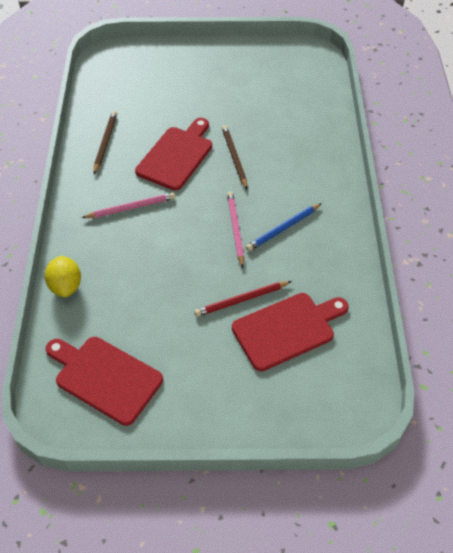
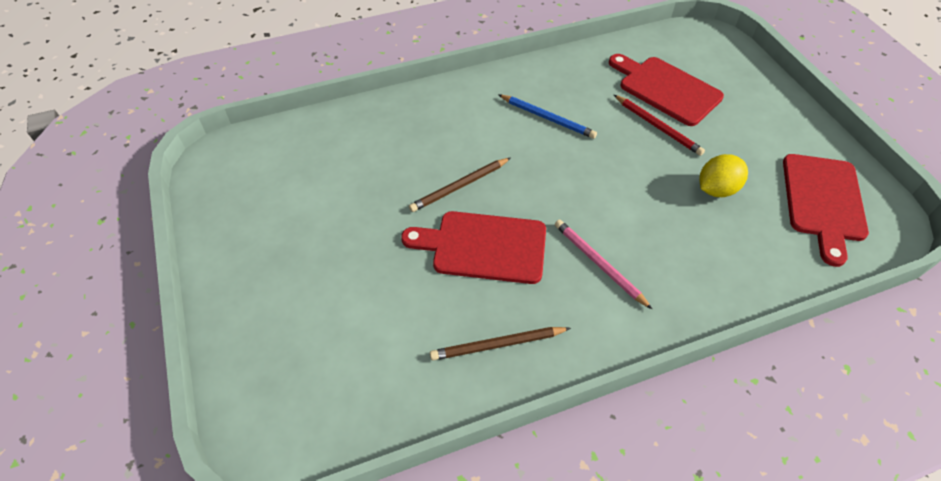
camera: 110 degrees left, 0 degrees up
yellow lemon [45,256,81,297] -> yellow lemon moved to [699,154,748,197]
pink pencil [227,191,244,268] -> none

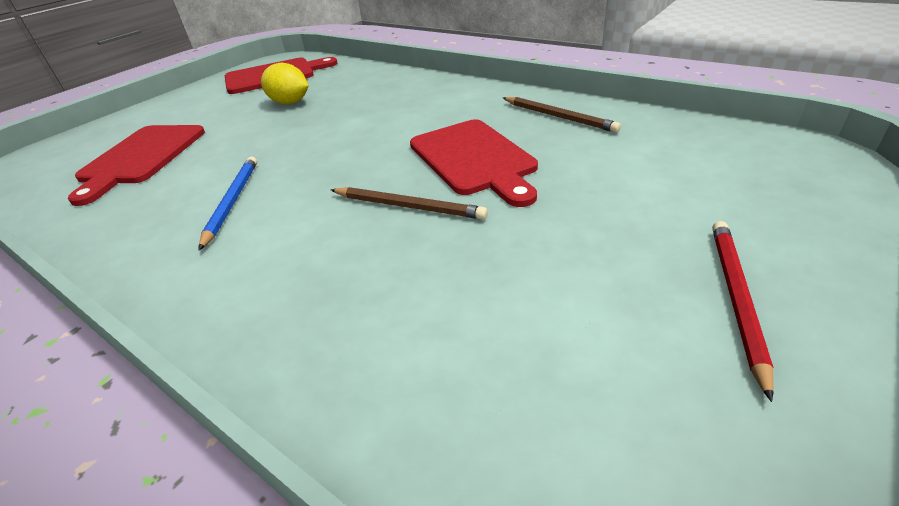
camera: 120 degrees left, 15 degrees down
pink pencil [555,220,652,309] -> none
red pencil [614,95,705,156] -> red pencil moved to [712,221,774,402]

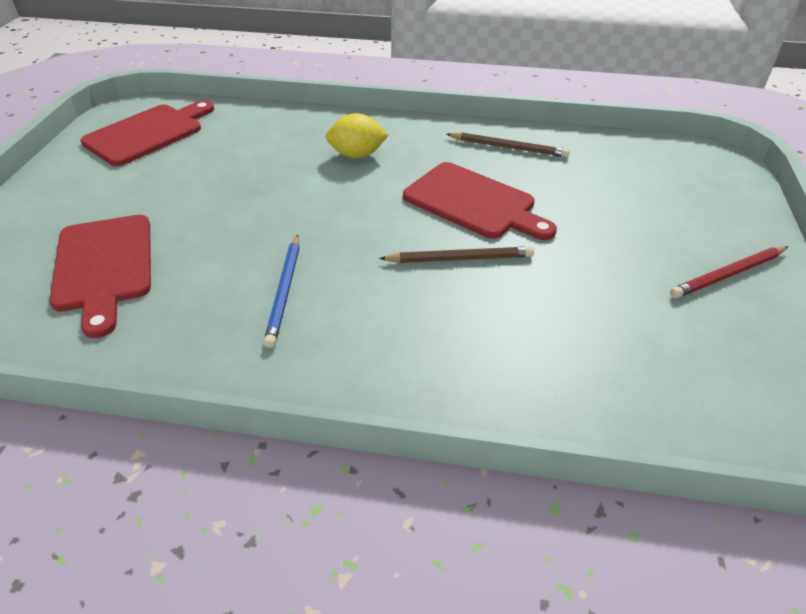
camera: 30 degrees left, 5 degrees up
blue pencil [199,156,257,250] -> blue pencil turned 150 degrees counterclockwise [264,234,300,348]
yellow lemon [261,63,308,104] -> yellow lemon moved to [326,113,388,158]
red pencil [712,221,774,402] -> red pencil turned 105 degrees counterclockwise [670,246,789,298]

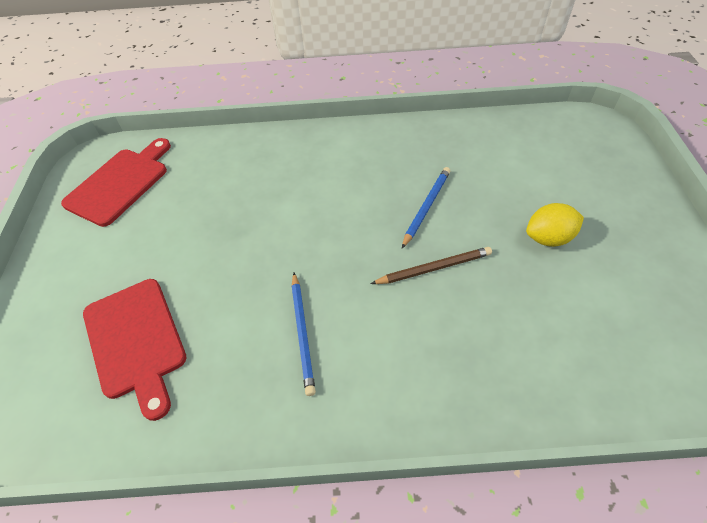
camera: 10 degrees left, 10 degrees up
yellow lemon [326,113,388,158] -> yellow lemon moved to [526,203,584,247]
red cutting board [403,162,557,240] -> blue pencil [402,167,450,248]
brown pencil [446,132,570,158] -> none
red pencil [670,246,789,298] -> none

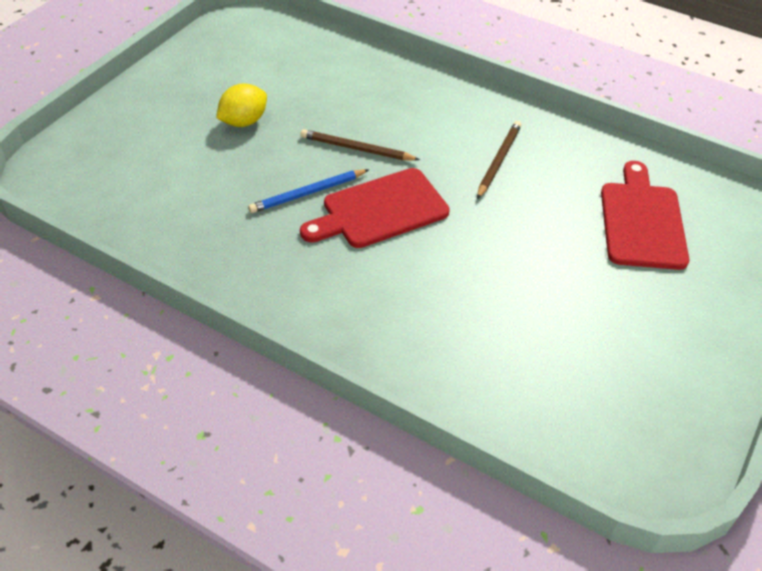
camera: 150 degrees left, 5 degrees down
red cutting board [61,138,171,227] -> red cutting board moved to [300,168,450,248]
blue pencil [292,273,316,396] -> brown pencil [477,121,522,199]
yellow lemon [526,203,584,247] -> yellow lemon turned 60 degrees counterclockwise [216,84,267,127]

